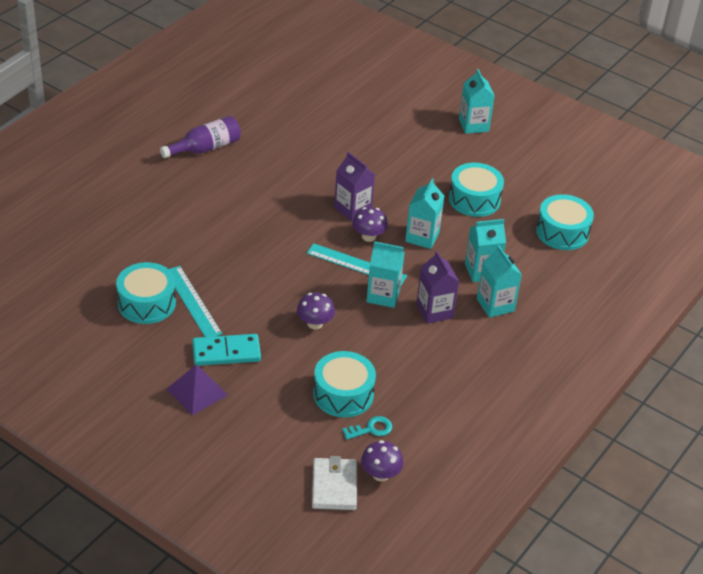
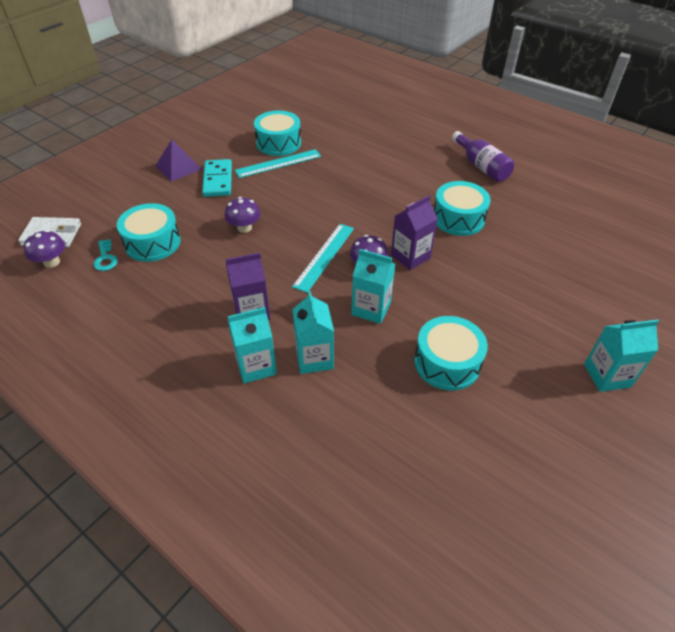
camera: 95 degrees right, 5 degrees up
turquoise carton [366,241,405,308] -> none
turquoise drum [536,194,594,250] -> turquoise drum moved to [434,181,491,236]

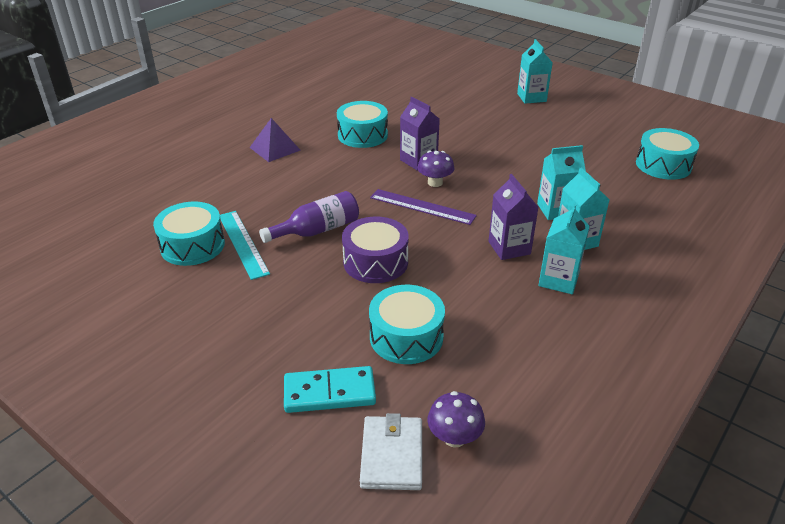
camera: 90 degrees left, 10 degrees down
turquoise key [93,239,118,271] -> none
purple pyramid [155,140,202,182] -> purple pyramid moved to [249,118,301,162]
turquoise domino [202,159,232,197] -> turquoise domino moved to [284,366,376,413]
purple mushroom [225,197,261,233] -> purple drum [342,217,409,283]
turquoise ruler [292,224,354,293] -> purple ruler [370,189,477,225]
turquoise carton [351,249,395,324] -> turquoise carton moved to [538,203,590,294]
turquoise drum [414,316,488,390] -> turquoise drum moved to [636,128,699,180]
purple bottle [452,131,514,182] -> purple bottle moved to [259,191,359,243]

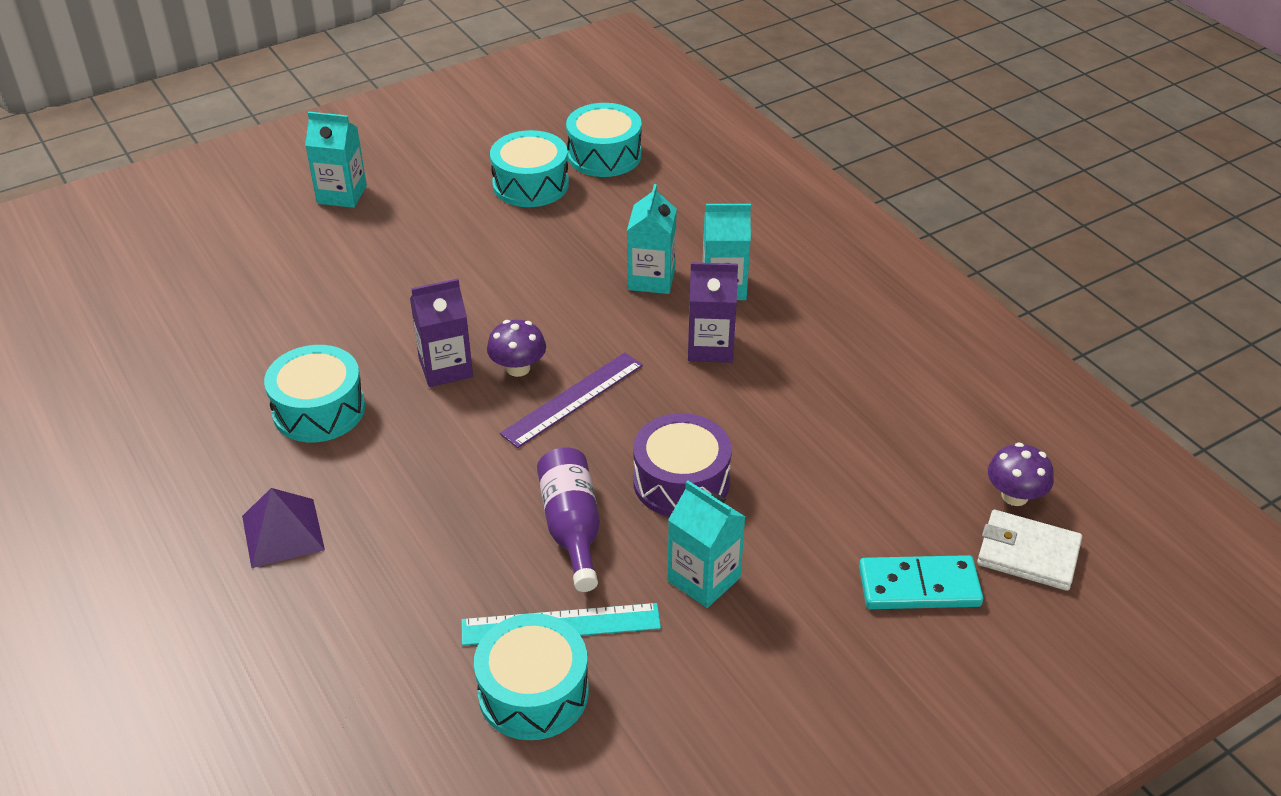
camera: 70 degrees left, 5 degrees up
turquoise domino [284,366,376,413] -> turquoise domino turned 75 degrees clockwise [859,555,983,609]
turquoise drum [369,285,445,364] -> turquoise drum moved to [490,130,569,207]
turquoise carton [538,203,590,294] -> turquoise carton moved to [667,480,745,608]

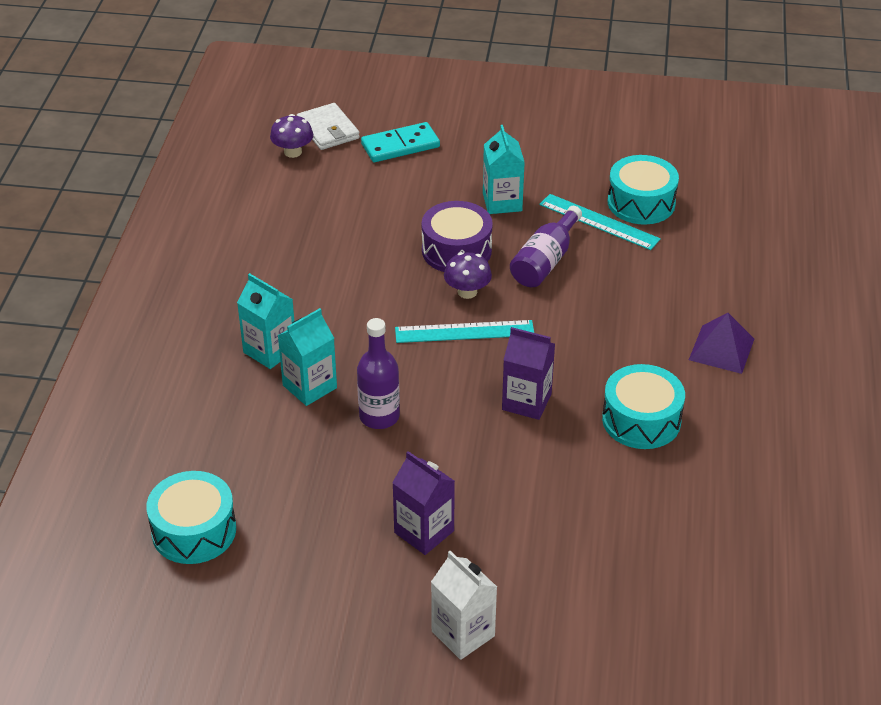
camera: 140 degrees left, 0 degrees up
turquoise carton [305,112,367,208] -> white carton [431,551,497,660]
purple mushroom [487,320,546,377] -> purple mushroom moved to [444,252,492,299]
turquoise drum [490,130,569,207] -> none
purple ruler [500,352,643,448] -> turquoise ruler [395,320,534,343]
purple carton [688,262,738,363] -> purple carton moved to [392,451,455,555]
turquoise domino [859,555,983,609] -> turquoise domino turned 60 degrees counterclockwise [361,122,440,162]
none -> purple bottle [357,318,400,429]

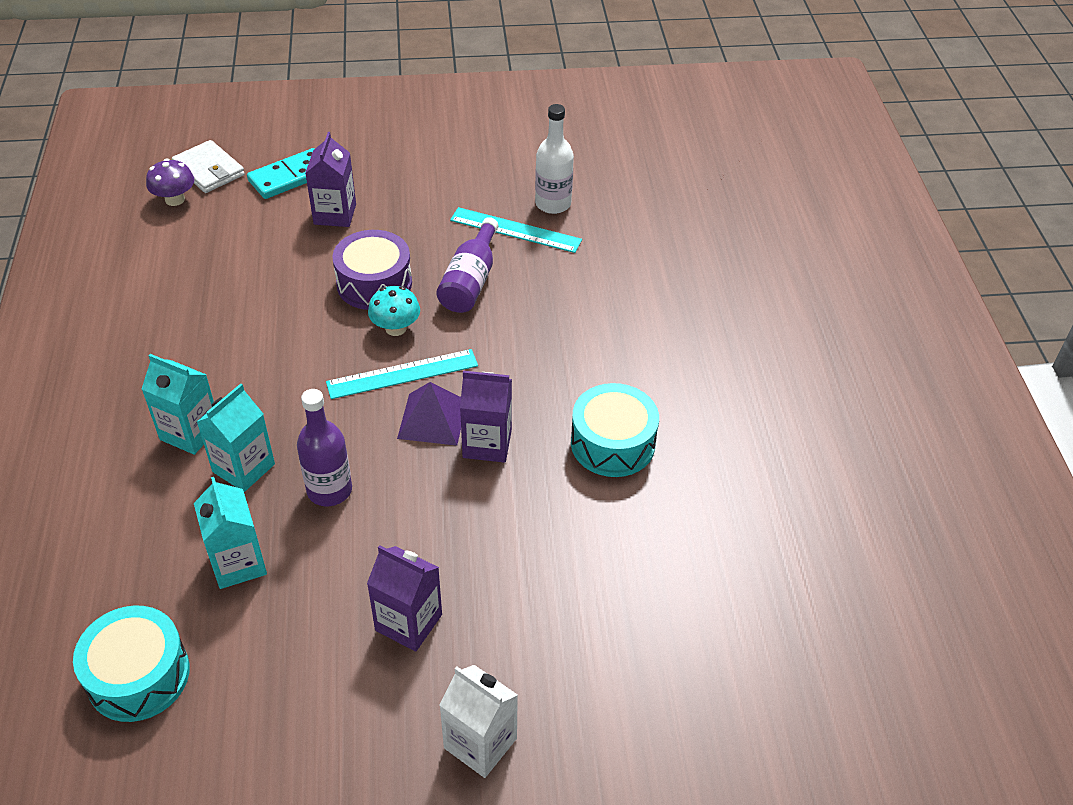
camera: 15 degrees left, 5 degrees up
purple mushroom [444,252,492,299] -> turquoise mushroom [368,286,420,336]
turquoise carton [483,125,525,214] -> turquoise carton moved to [194,477,267,589]
turquoise drum [608,155,679,224] -> white bottle [535,104,574,214]
purple pyramid [689,313,754,374] -> purple pyramid moved to [397,382,461,446]
none -> purple carton [305,132,356,227]

